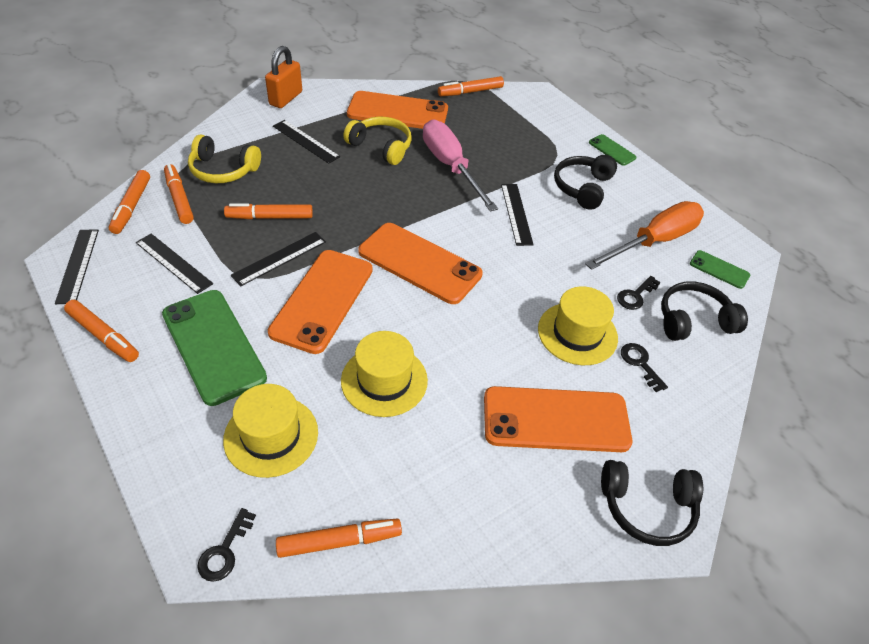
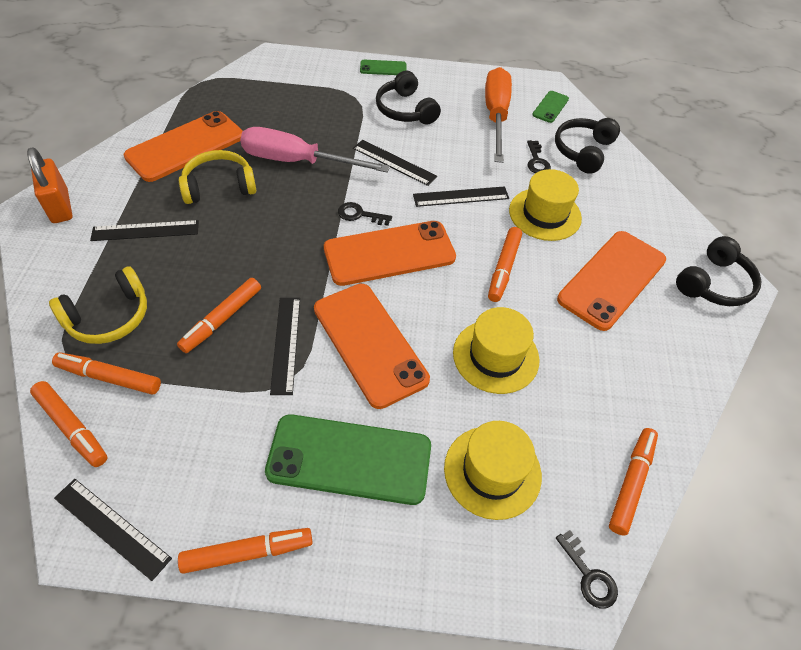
camera: 50 degrees left, 5 degrees up
black ruler [136,234,213,294] -> black ruler moved to [413,186,509,207]
orange marker [438,76,504,96] -> orange marker moved to [488,227,522,302]
black key [621,343,668,392] -> black key moved to [338,202,392,226]
green phone [690,250,750,289] -> green phone turned 45 degrees counterclockwise [532,91,569,123]

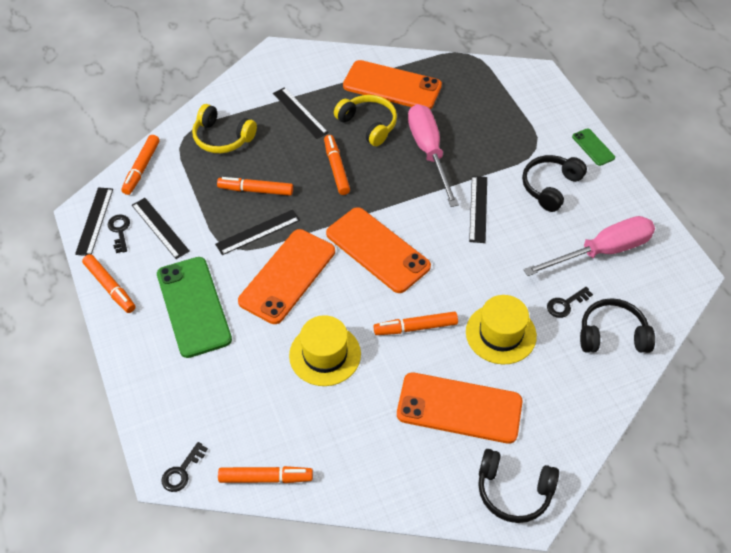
camera: 65 degrees right, 0 degrees up
orange padlock [27,147,73,223] -> none
orange marker [52,353,161,394] -> orange marker moved to [324,135,350,195]
black key [338,202,392,226] -> black key moved to [108,214,130,253]
black ruler [413,186,509,207] -> black ruler moved to [132,198,190,259]
yellow hat [444,421,542,520] -> none
orange screwdriver [485,67,512,163] -> pink screwdriver [524,216,655,276]
green phone [532,91,569,123] -> none

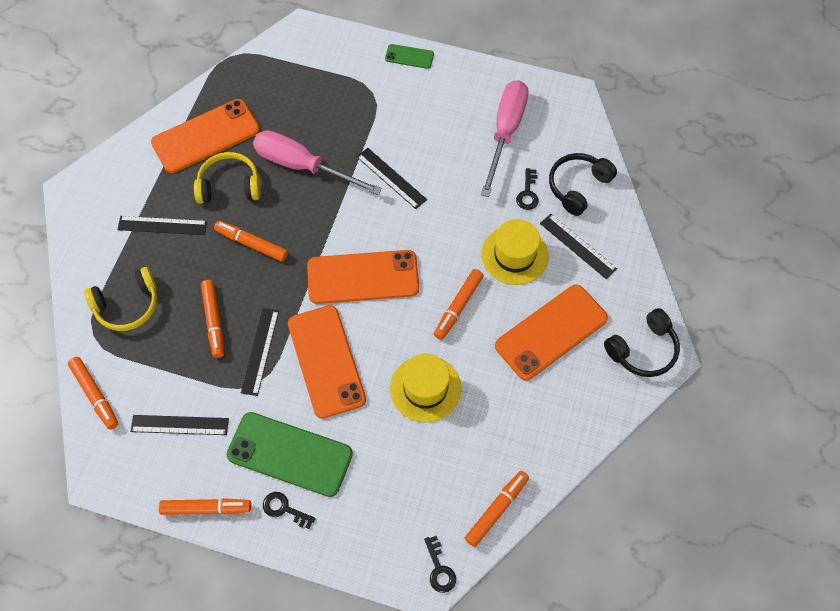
camera: 50 degrees left, 10 degrees up
black ruler [75,187,113,256] -> black ruler moved to [540,214,617,279]
black key [108,214,130,253] -> black key moved to [263,492,316,529]
orange marker [217,177,293,196] -> orange marker turned 60 degrees counterclockwise [201,280,224,358]
black headphones [522,155,587,212] -> none

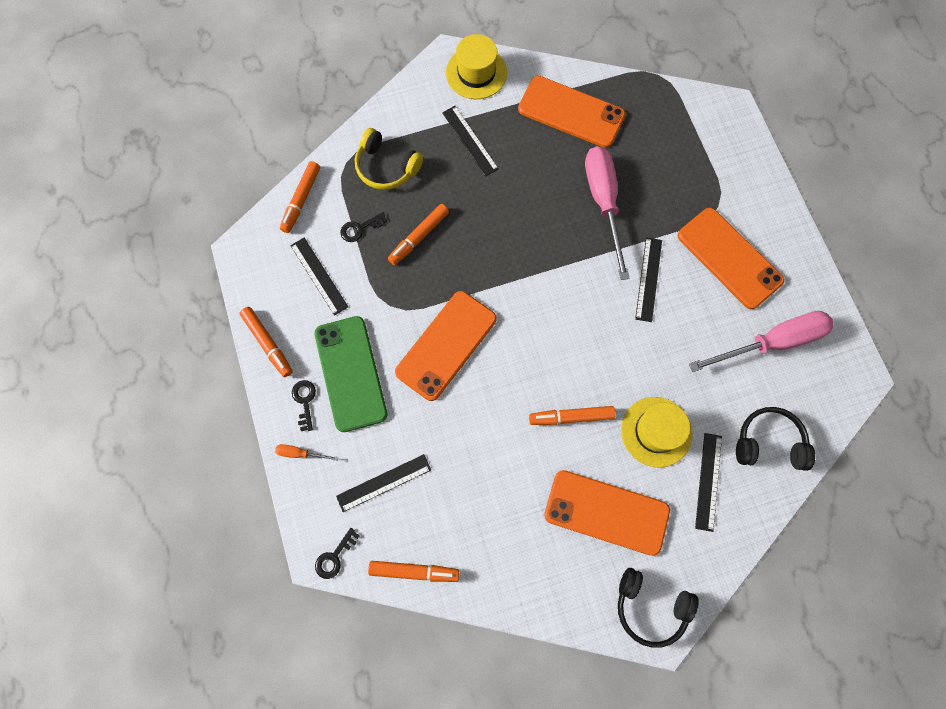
camera: 55 degrees right, 10 degrees up
yellow headphones [194,152,261,204] -> none
orange marker [214,221,288,262] -> none
black ruler [241,308,279,396] -> black ruler moved to [336,454,431,512]
orange phone [307,250,419,304] -> orange phone moved to [677,208,784,309]
green phone [385,44,434,69] -> none
yellow hat [390,354,461,422] -> yellow hat moved to [446,34,507,99]
black key [516,168,539,210] -> black key moved to [340,212,387,242]
none -> orange screwdriver [275,444,338,461]

